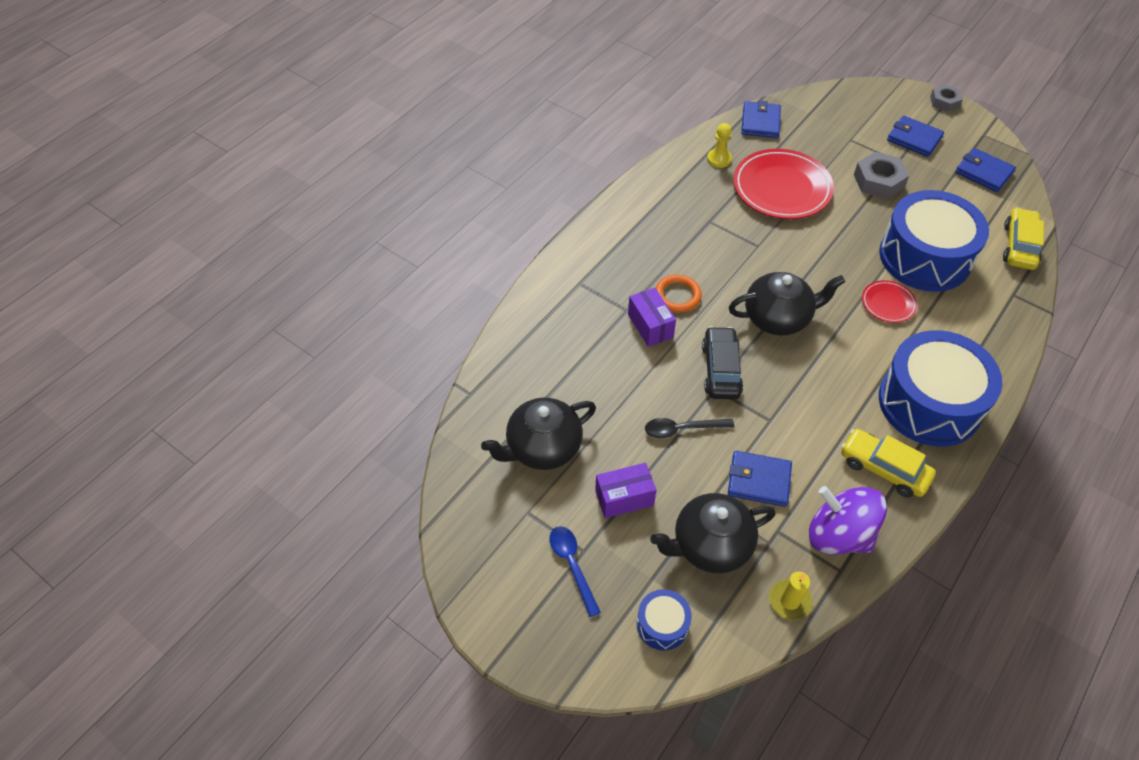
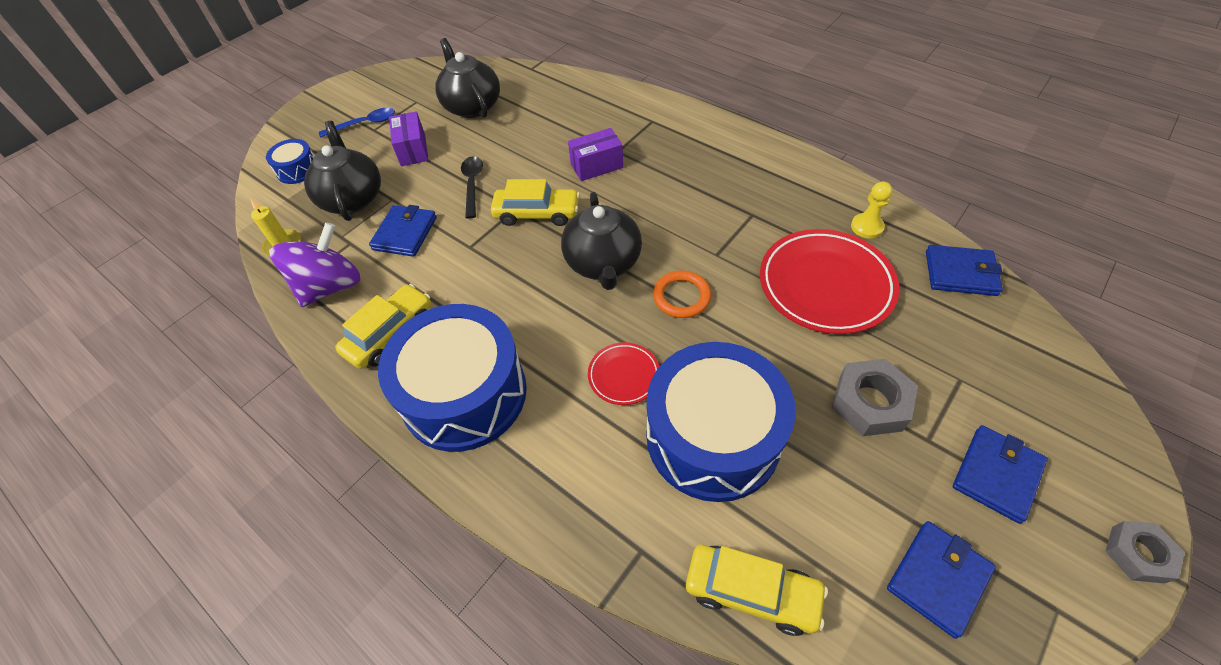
camera: 95 degrees right, 0 degrees up
orange ring [655,275,702,313] -> orange ring moved to [653,271,711,318]
black car [702,326,743,399] -> yellow car [491,179,580,226]

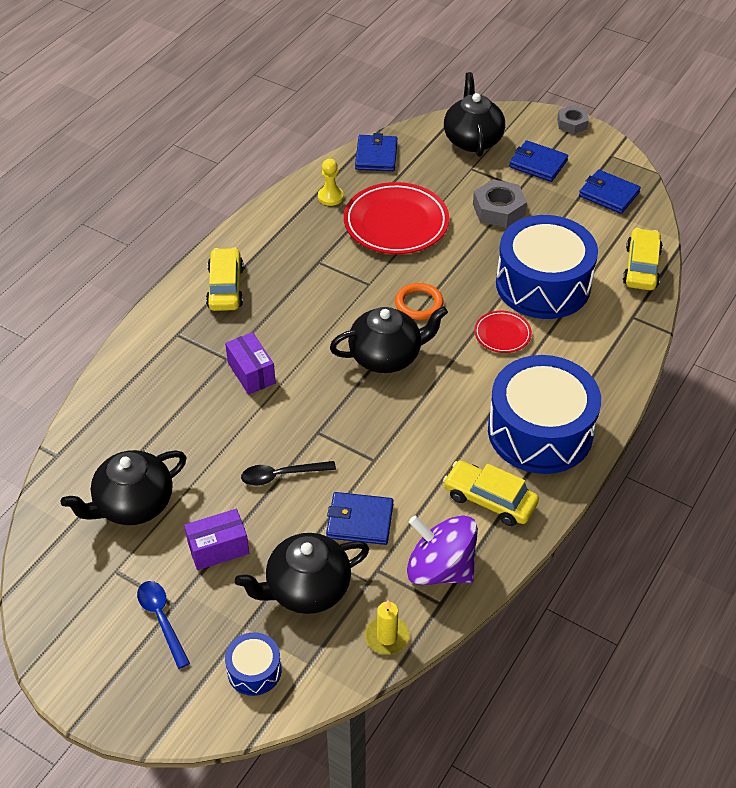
camera: 100 degrees left, 5 degrees down
yellow car [491,179,580,226] -> yellow car moved to [206,248,244,311]
none -> black teapot [444,72,505,157]

